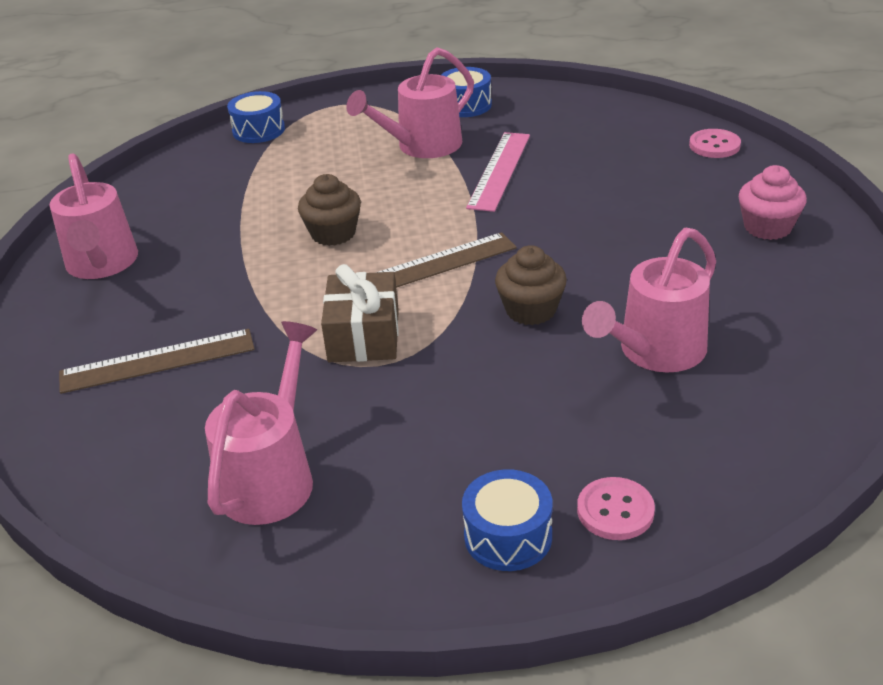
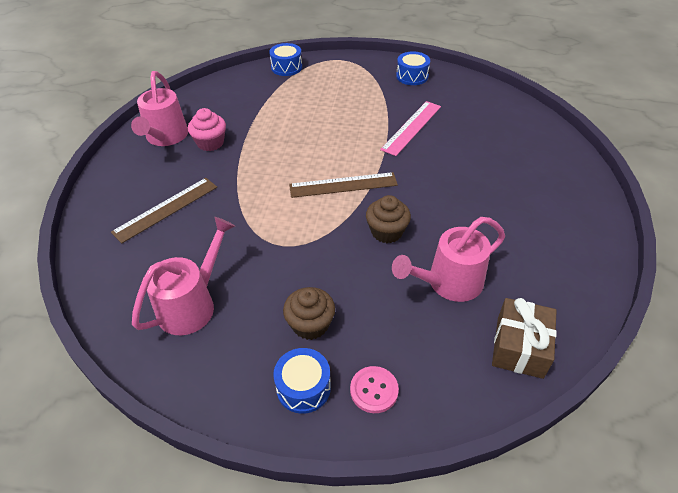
camera: 15 degrees right, 10 degrees up
brown ruler [59,329,255,394] -> brown ruler turned 45 degrees counterclockwise [111,178,217,243]
brown cupcake [298,174,361,246] -> brown cupcake moved to [283,287,335,340]
brown gift [321,264,399,362] -> brown gift moved to [492,298,557,379]
pink watering can [346,47,474,158] -> none
pink button [689,129,741,158] -> none
pink cupcake [739,165,807,240] -> pink cupcake moved to [188,108,226,151]

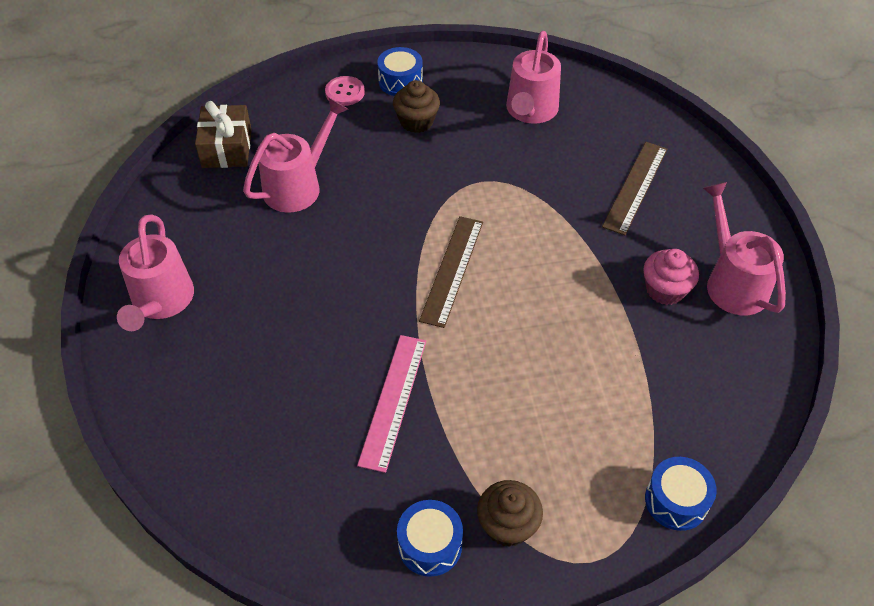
camera: 160 degrees right, 5 degrees up
brown ruler [289,172,398,198] -> brown ruler turned 45 degrees counterclockwise [419,216,483,328]
brown cupcake [366,195,411,243] -> brown cupcake moved to [477,480,543,547]
none -> pink watering can [117,215,194,331]

